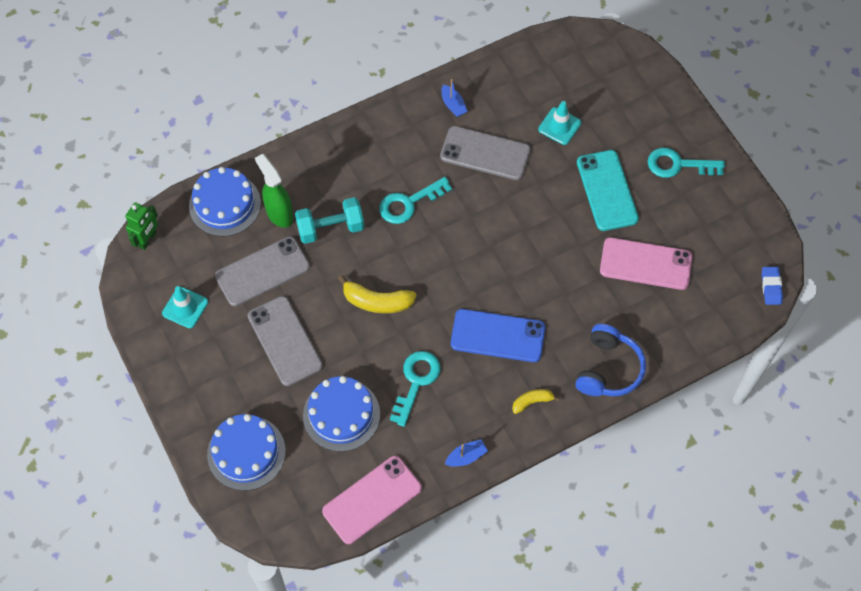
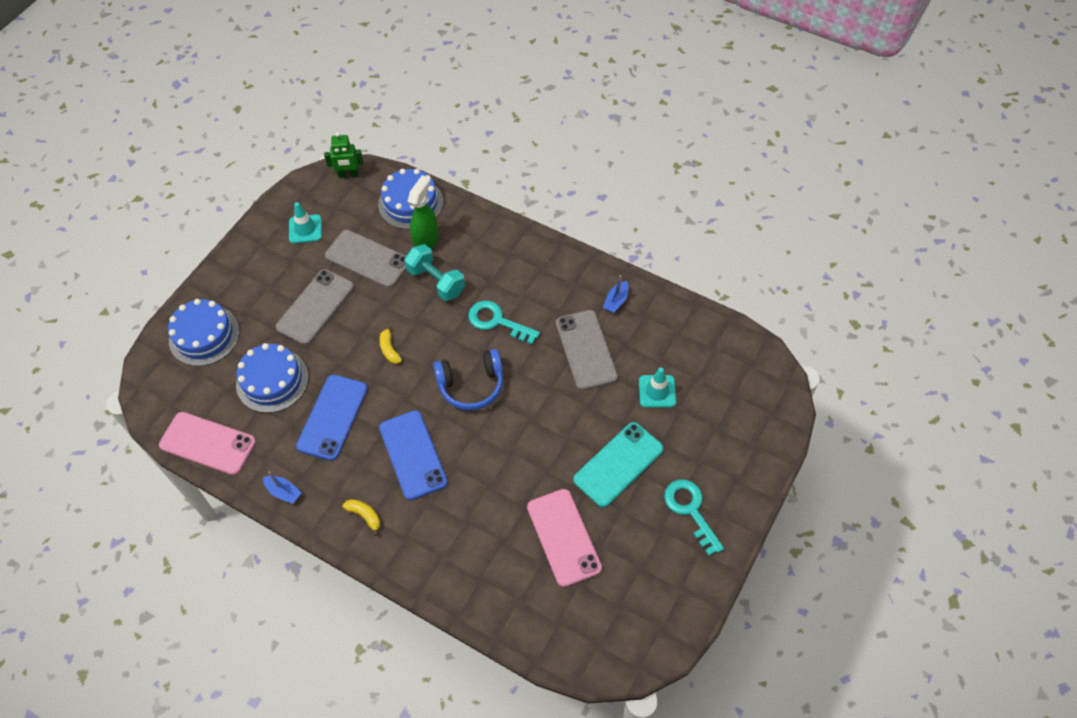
camera: 60 degrees right, 5 degrees down
yellow banana [338,275,416,314] -> yellow banana [379,325,402,364], size x0.59
turquoise key [390,351,441,427] -> blue phone [296,375,368,461]
blue headphones [575,324,646,396] -> blue headphones moved to [433,349,503,411]
blue eraser [762,267,783,305] -> none

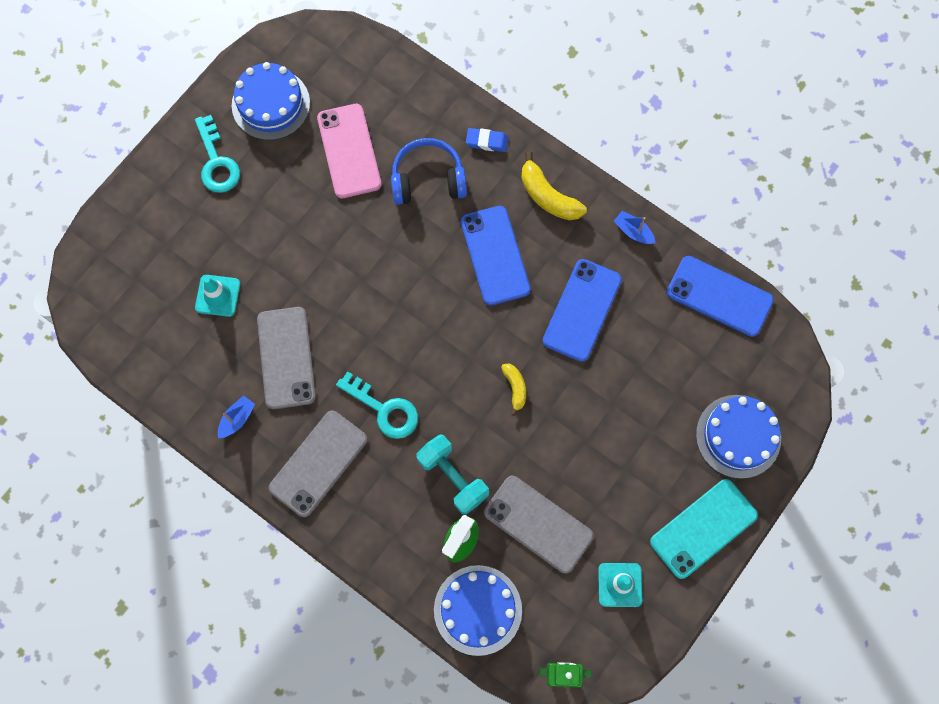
camera: 175 degrees left, 15 degrees up
pink phone [159,412,256,475] -> blue phone [667,256,774,337]
blue cake [236,343,308,413] -> blue cake moved to [232,62,310,140]
grey phone [276,269,354,345] -> grey phone moved to [269,411,367,517]
yellow banana [343,499,380,536] -> yellow banana [521,151,587,220], size x1.70
blue headphones [433,349,503,411] -> blue headphones moved to [391,138,467,205]
turquoise phone [573,422,664,507] -> turquoise phone moved to [650,479,758,579]
none -> blue eraser [466,128,509,152]

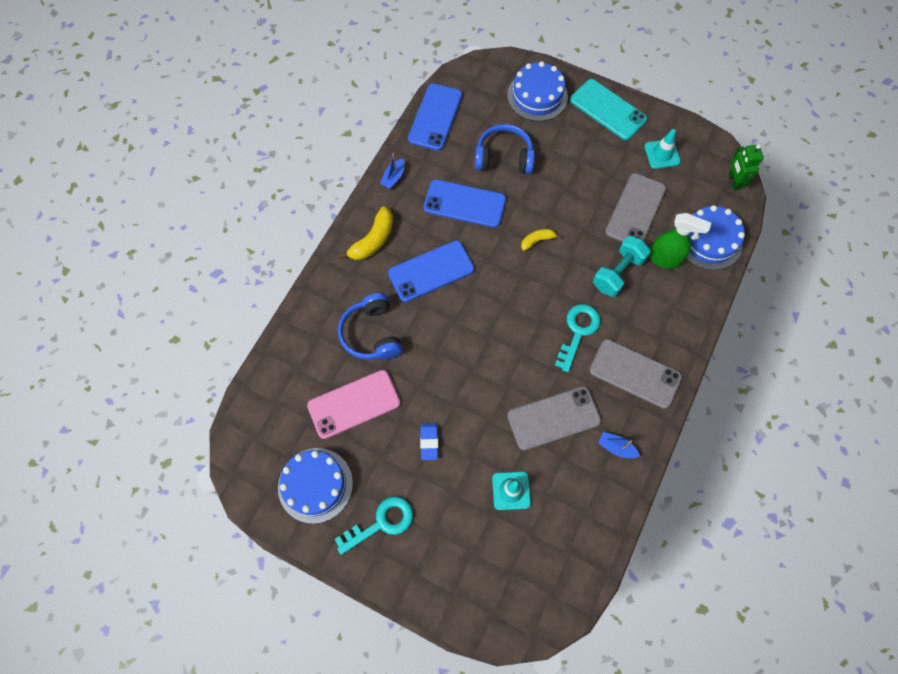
camera: 100 degrees left, 5 degrees down
blue eraser [466,128,509,152] -> blue eraser moved to [420,423,438,460]
none -> blue headphones [475,124,535,174]

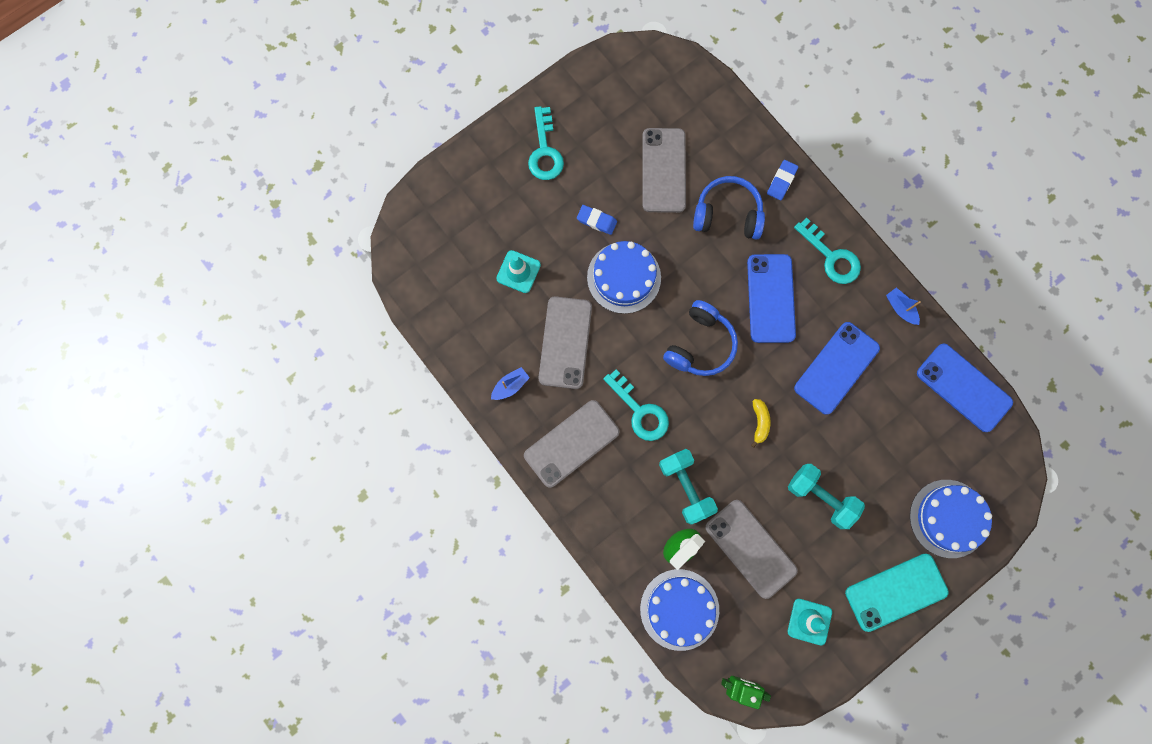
camera: 115 degrees right, 10 degrees up
blue cake [278,448,353,524] -> blue cake moved to [587,241,661,314]
pink phone [307,370,400,439] -> grey phone [642,128,686,213]
yellow banana [339,207,393,260] -> turquoise key [794,217,861,284]
blue headphones [475,124,535,174] -> blue headphones moved to [663,300,738,376]
none -> blue eraser [767,160,798,200]
none -> turquoise dumbbell [788,464,865,529]

